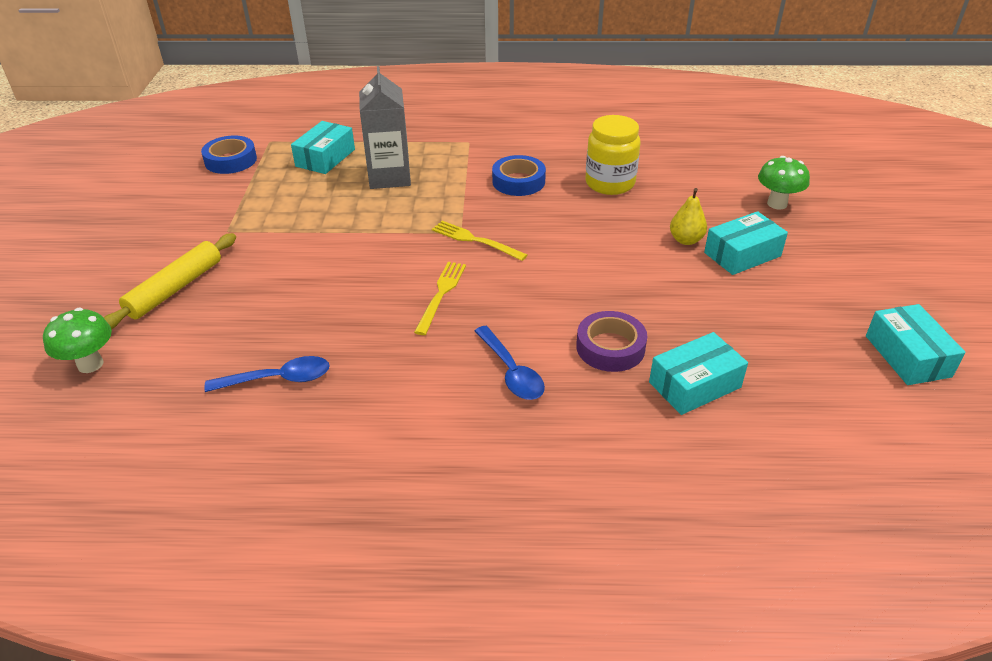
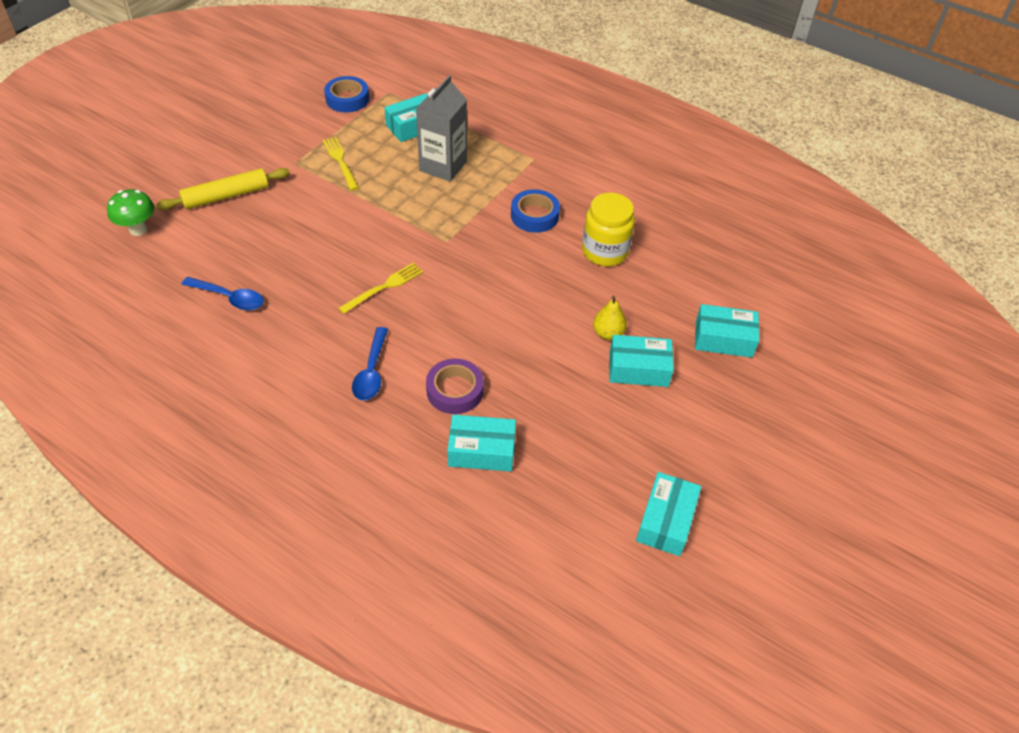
camera: 30 degrees right, 10 degrees up
yellow fork [432,221,527,261] -> yellow fork moved to [323,137,359,190]
green mushroom [758,156,810,210] -> turquoise box [695,304,759,358]

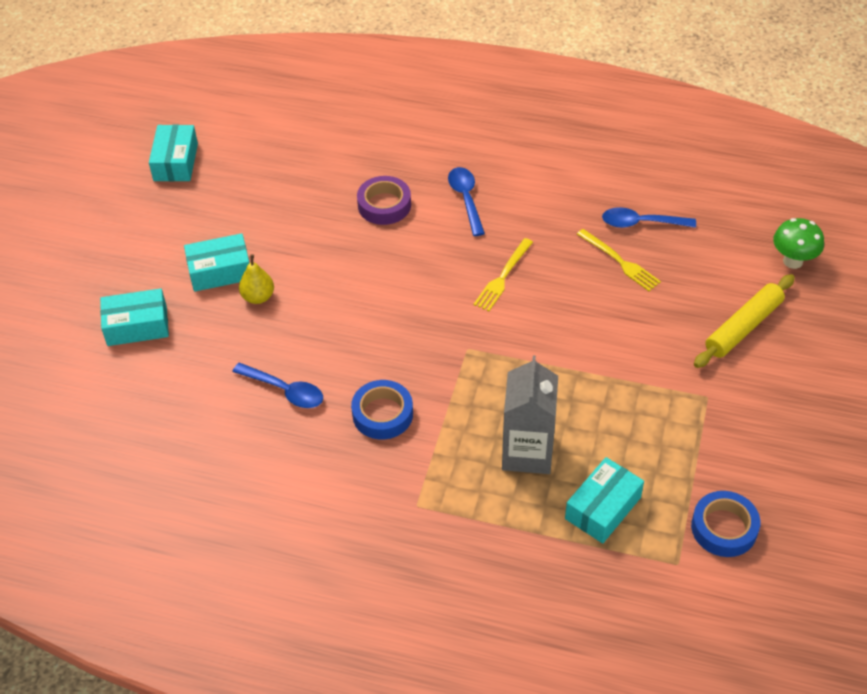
camera: 165 degrees right, 0 degrees up
yellow fork [323,137,359,190] -> yellow fork moved to [577,229,661,291]
turquoise box [447,415,516,472] -> none
yellow jar [582,193,635,266] -> blue spoon [232,363,323,408]

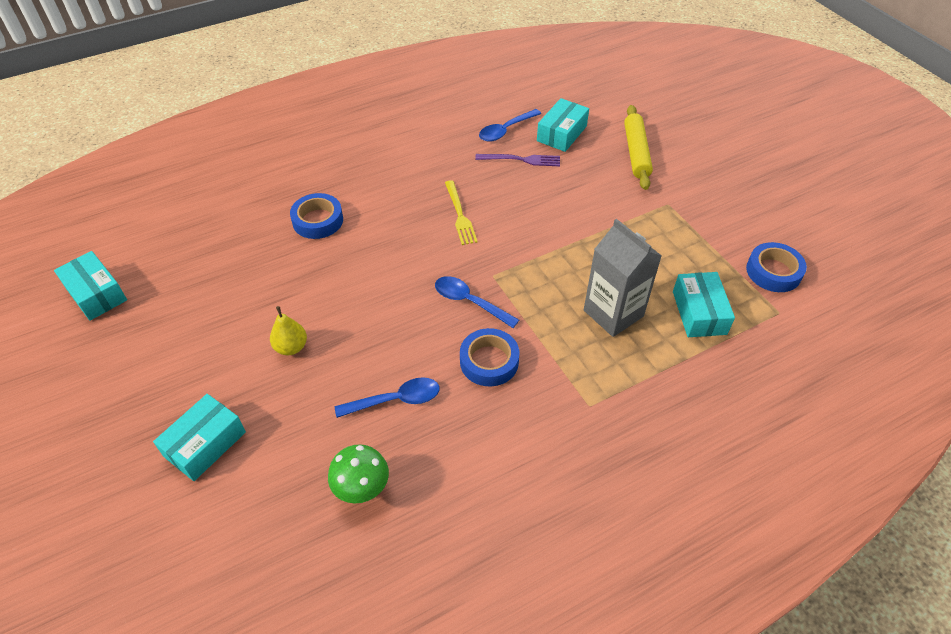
camera: 45 degrees left, 0 degrees up
turquoise box [184,233,249,292] -> turquoise box moved to [537,98,589,152]
purple tape [357,176,411,225] -> blue tape [290,193,343,239]
blue spoon [448,167,485,236] -> blue spoon moved to [435,276,519,328]
yellow fork [577,229,661,291] -> purple fork [475,154,560,166]
green mushroom [773,218,824,269] -> green mushroom moved to [328,444,389,503]

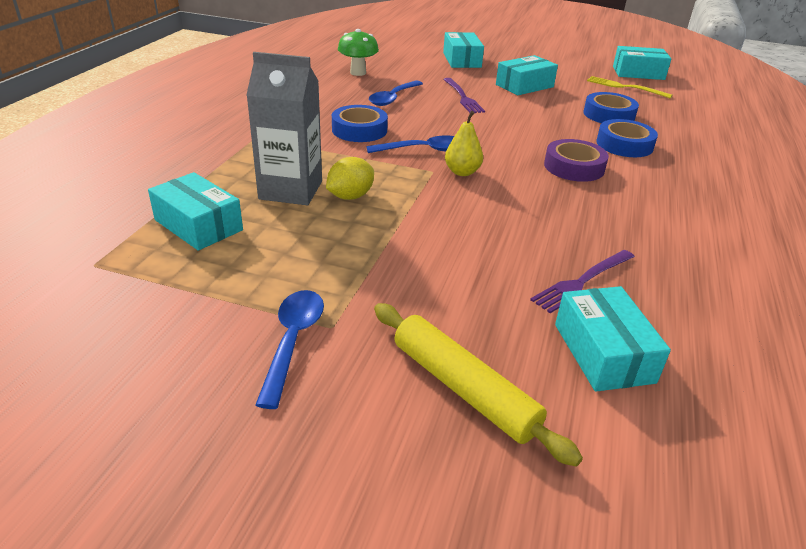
camera: 135 degrees right, 15 degrees down
yellow pear [270,306,307,355] -> yellow pear moved to [445,111,483,176]
yellow fork [445,180,478,245] -> yellow fork moved to [587,76,672,98]
blue spoon [479,109,541,142] -> blue spoon moved to [255,290,324,409]
blue tape [746,242,807,292] -> blue tape moved to [583,92,639,123]
none -> yellow lemon [326,157,374,200]
none -> purple fork [443,78,485,113]
none -> turquoise box [496,55,558,95]
none -> purple tape [544,139,609,182]

